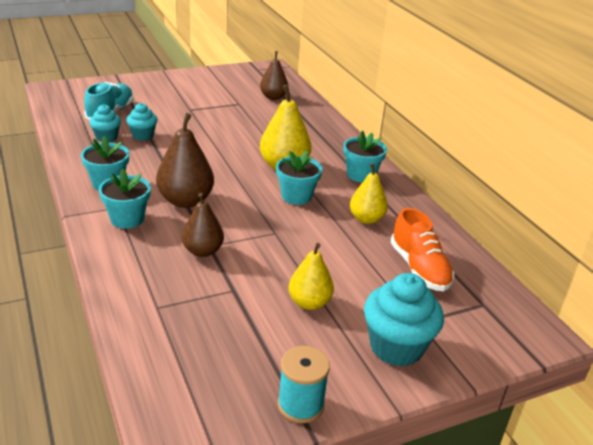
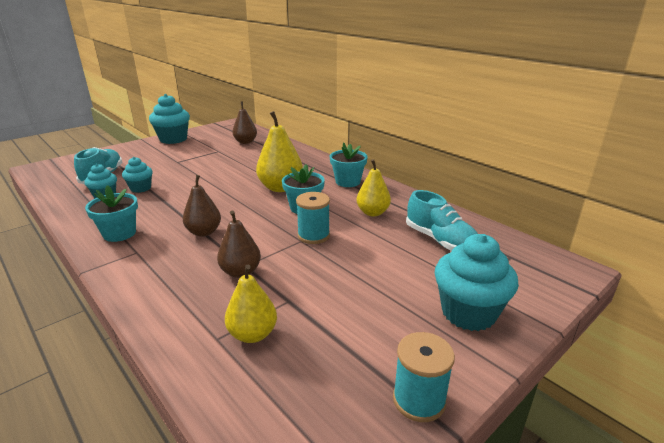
camera: 15 degrees left, 5 degrees down
turquoise flower pot [99,169,151,229] -> none
brown pear [156,113,214,208] -> brown pear [183,175,221,237], size x0.66
yellow pear [289,243,334,310] -> yellow pear moved to [225,265,277,343]
orange shoe [391,208,454,291] -> turquoise shoe [406,190,478,251]
none -> turquoise cupcake [149,94,190,144]
none -> turquoise spool [296,192,330,244]

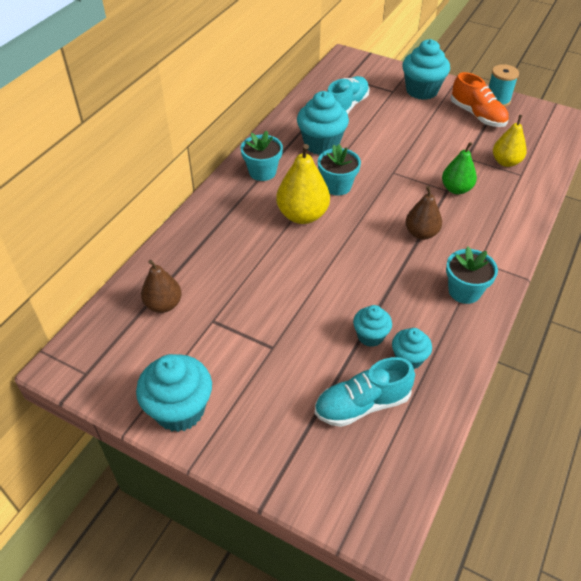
camera: 110 degrees left, 20 degrees up
brown pear [217,211,261,278] -> green pear [442,142,477,194]
turquoise spool [296,192,330,244] -> none
yellow pear [356,159,391,216] -> turquoise cupcake [297,91,349,155]
none -> orange shoe [451,72,509,127]

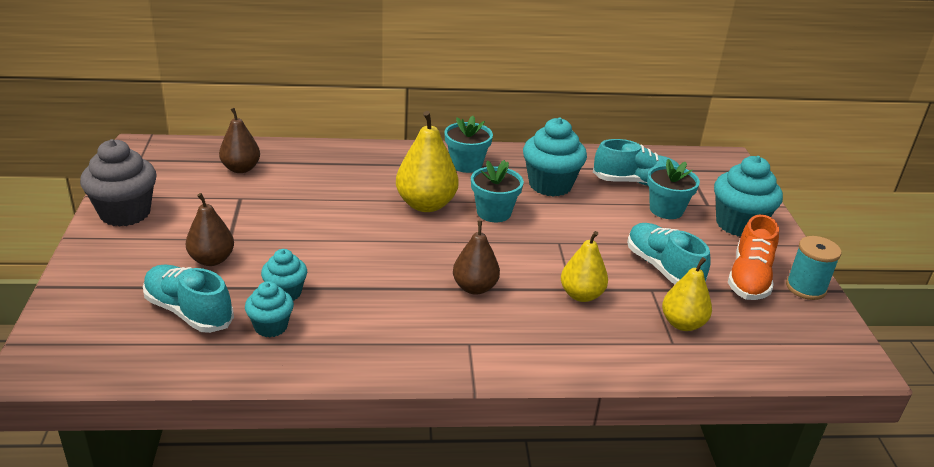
camera: 55 degrees right, 15 degrees down
turquoise cupcake [136,354,212,432] -> grey cupcake [80,139,157,227]
green pear [442,142,477,194] -> yellow pear [561,231,608,302]
turquoise flower pot [446,247,498,304] -> turquoise flower pot moved to [647,159,700,219]
none -> brown pear [186,193,234,266]
none -> turquoise shoe [627,223,711,285]

